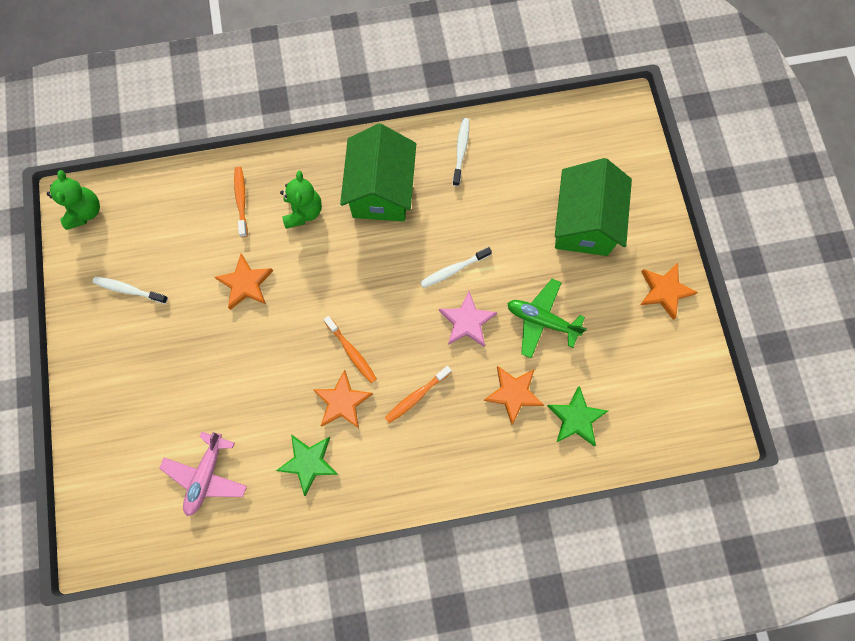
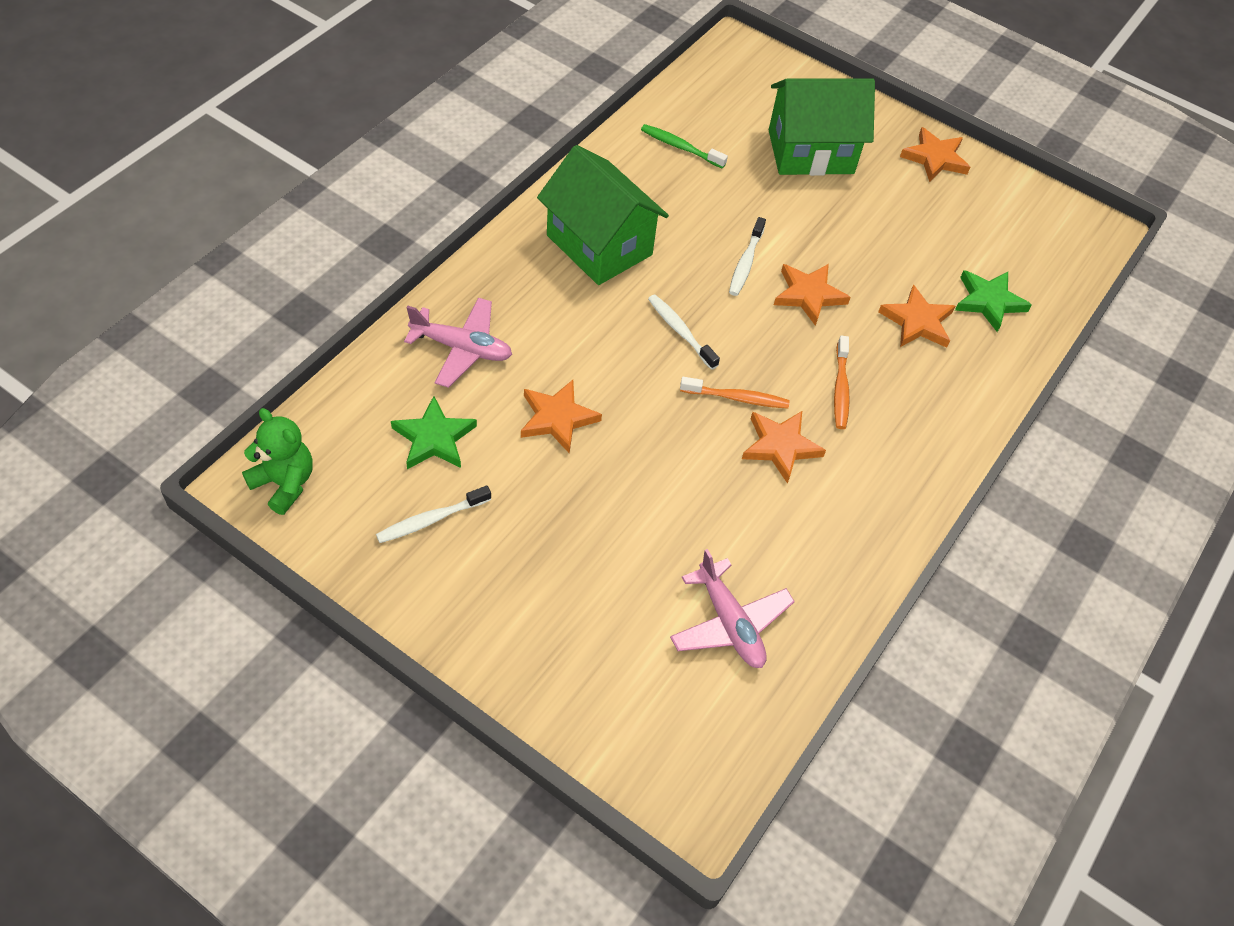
camera: 50 degrees left, 20 degrees down
orange toothbrush [234,167,248,238] -> pink plane [404,298,512,388]
green star [276,435,338,496] -> green star moved to [391,396,477,469]
green teddy bear [280,171,322,229] -> none
pink star [439,291,497,347] -> orange star [774,264,851,326]
white toothbrush [453,118,469,186] -> white toothbrush moved to [648,294,720,370]
green plane [507,279,587,358] -> none
green house [555,158,632,256] -> green house turned 60 degrees counterclockwise [769,79,875,176]
none -> green toothbrush [641,124,728,169]

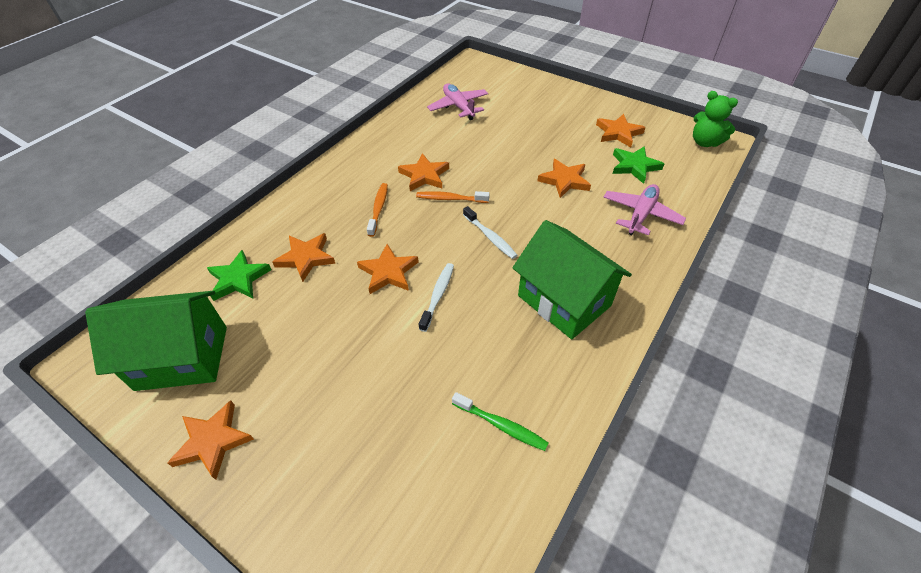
camera: 175 degrees left, 5 degrees down
white toothbrush [376,486,491,543] -> orange star [596,114,646,147]
pink plane [404,298,512,388] -> pink plane turned 105 degrees clockwise [603,184,686,236]
green house [769,79,875,176] -> green house moved to [85,291,227,391]

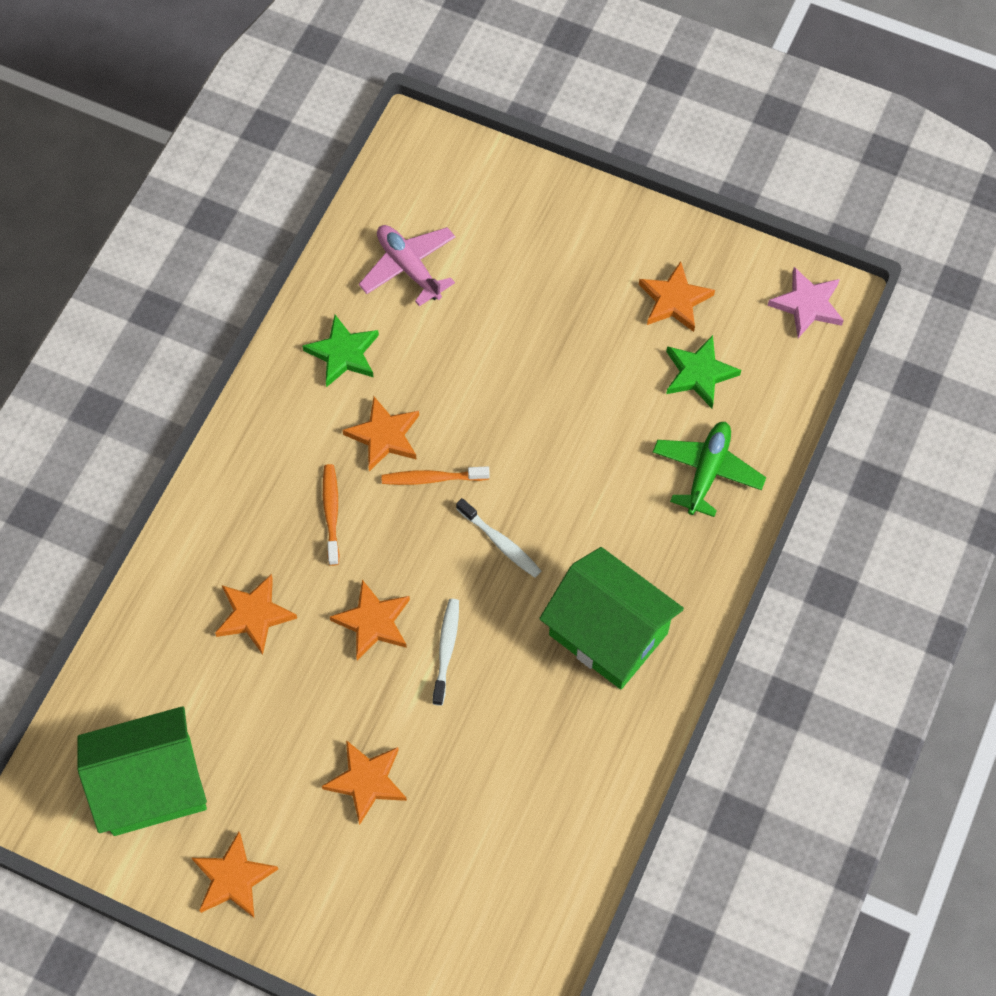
camera: 10 degrees left, 15 degrees up
green star [207,250,271,301] -> green star moved to [302,315,379,387]
green toothbrush [452,392,549,451] -> none
orange star [537,159,591,198] -> orange star moved to [322,740,407,825]
pink plane [603,184,686,236] -> green plane [653,422,766,517]
green teddy bear [693,91,738,147] -> pink star [768,267,844,338]

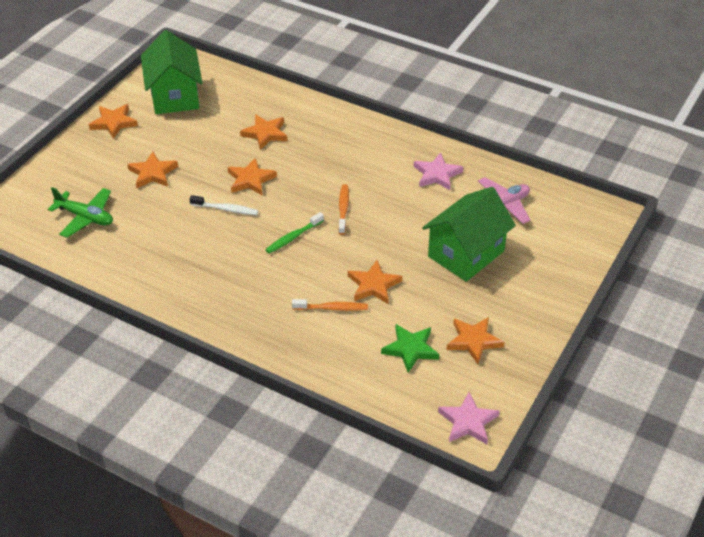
camera: 95 degrees right, 20 degrees down
green star [302,315,379,387] -> pink star [414,153,463,190]
orange toothbrush [323,464,340,566] -> orange toothbrush moved to [292,299,368,311]
orange star [342,397,419,471] -> orange star moved to [348,260,402,304]
white toothbrush [456,498,541,578] -> green toothbrush [265,212,324,254]
green house [539,547,684,689] -> green house moved to [422,187,516,282]
green plane [653,422,766,517] -> green plane moved to [48,187,113,238]

